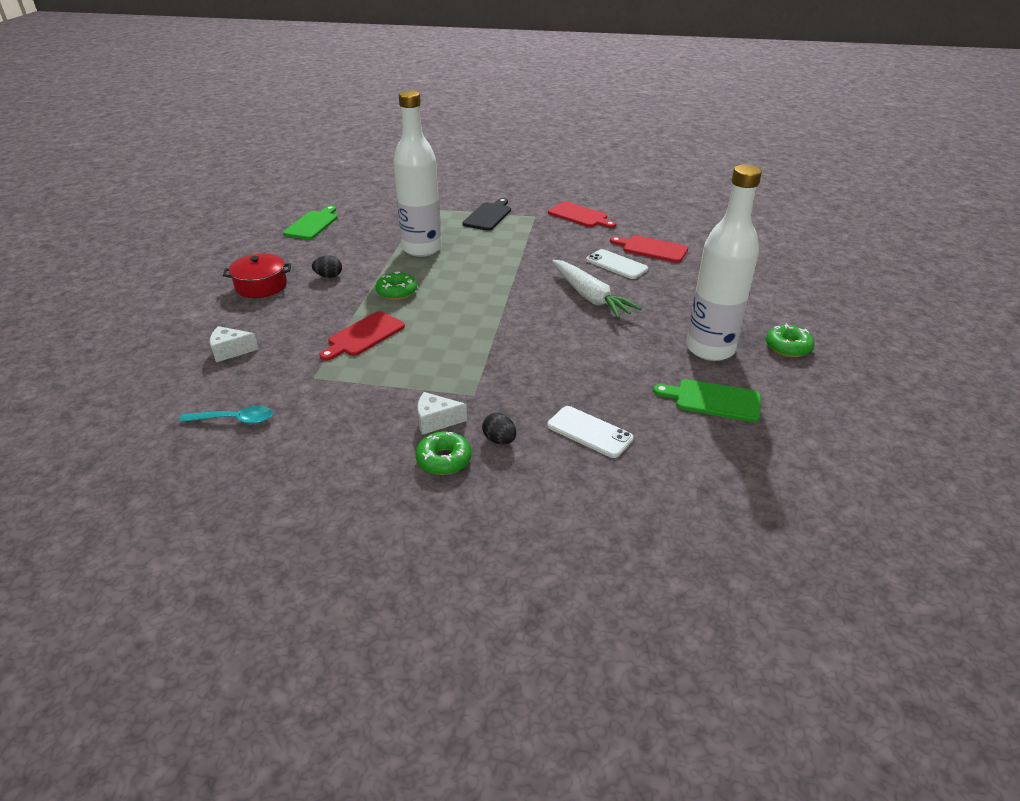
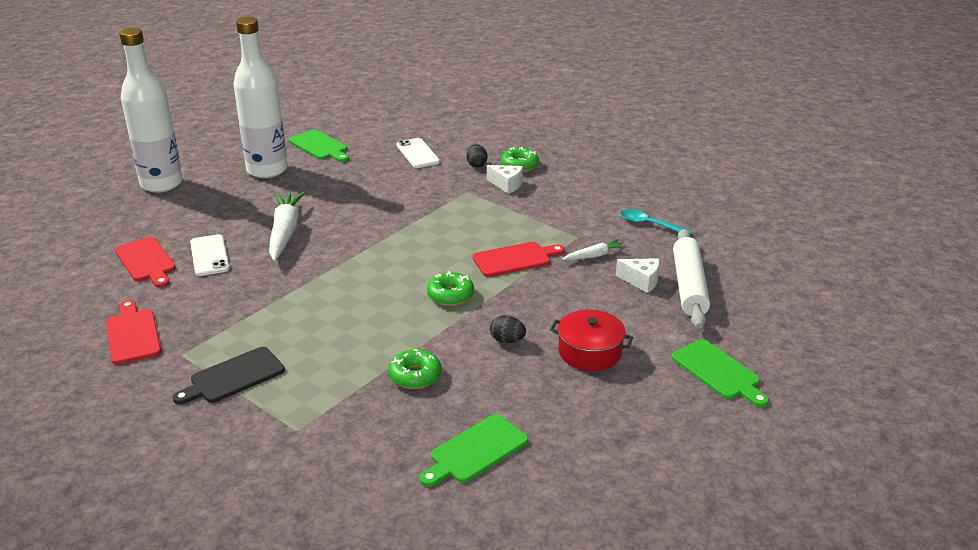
camera: 150 degrees left, 5 degrees down
white bottle [393,90,442,257] -> white bottle moved to [120,28,183,193]
green donut [766,324,815,357] -> green donut moved to [388,349,442,389]
none -> white carrot [563,239,627,260]
none -> green cutting board [671,339,769,407]
none -> white rolling pin [673,229,710,329]

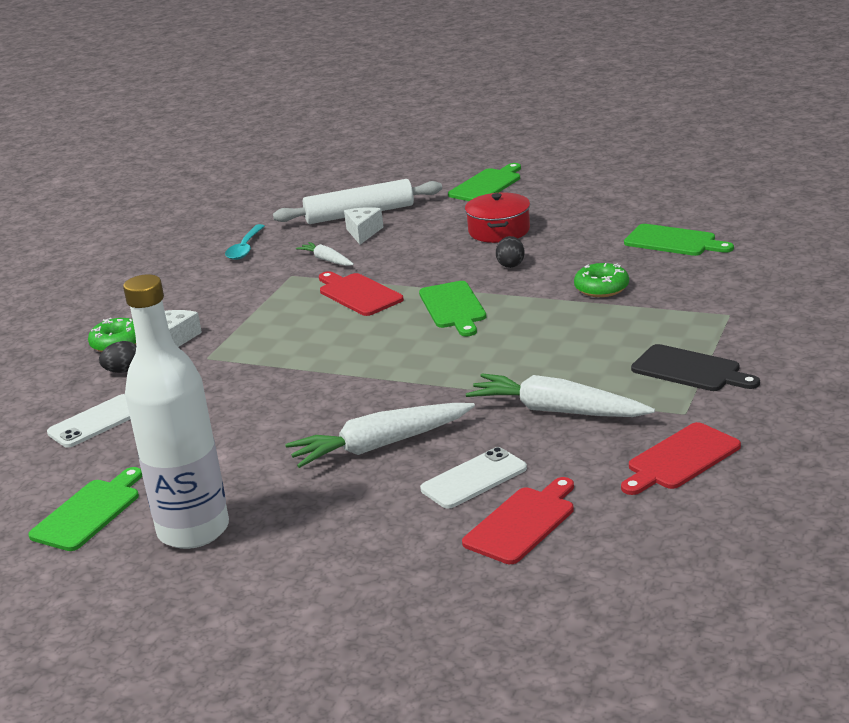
camera: 105 degrees left, 5 degrees down
white bottle [120,28,183,193] -> none
green donut [427,271,474,306] -> green cutting board [419,281,486,337]
none -> white carrot [466,373,655,417]

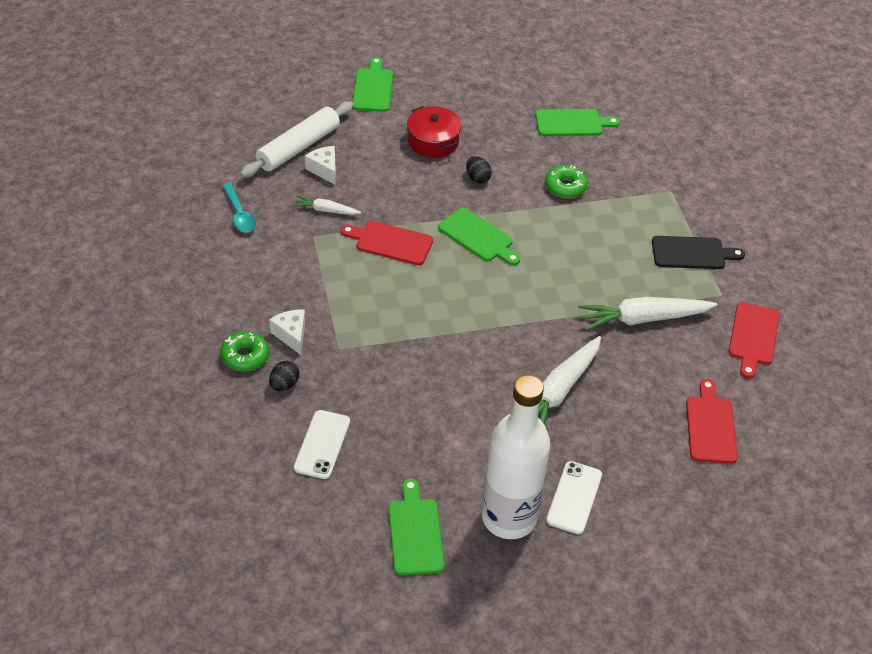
camera: 40 degrees left, 20 degrees up
white phone [420,447,527,508] -> white phone moved to [546,461,602,534]

